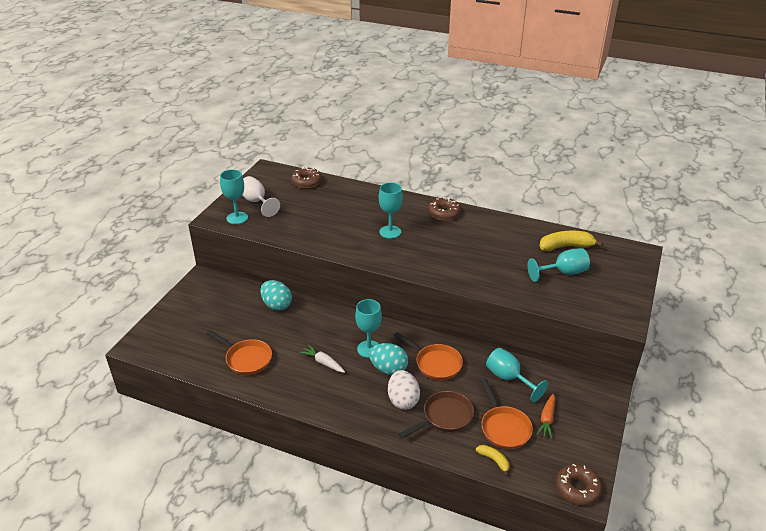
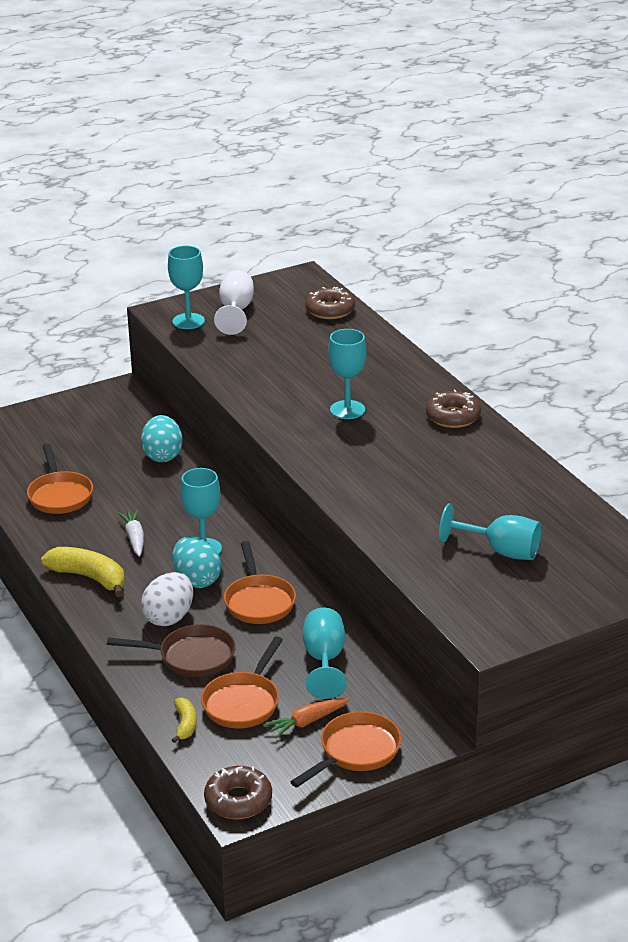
camera: 40 degrees right, 5 degrees down
yellow banana [539,231,604,251] -> yellow banana moved to [41,547,125,597]
none -> orange pan [290,711,401,787]

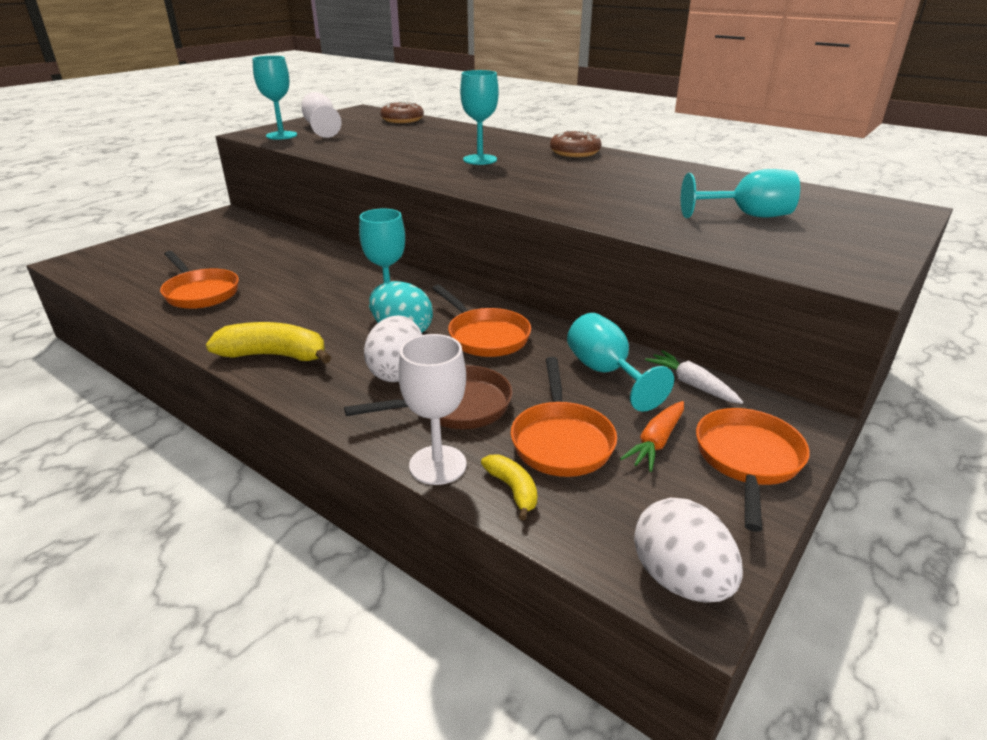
camera: 25 degrees left, 0 degrees up
white carrot [118,509,144,557] -> white carrot moved to [645,350,743,404]
turquoise egg [141,415,183,462] -> none
brown donut [204,766,272,819] -> white egg [634,498,743,603]
none -> white goblet [398,334,467,485]

